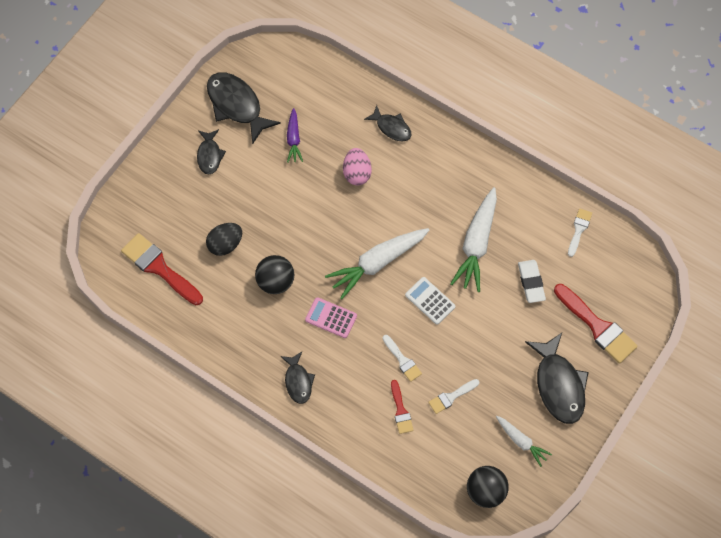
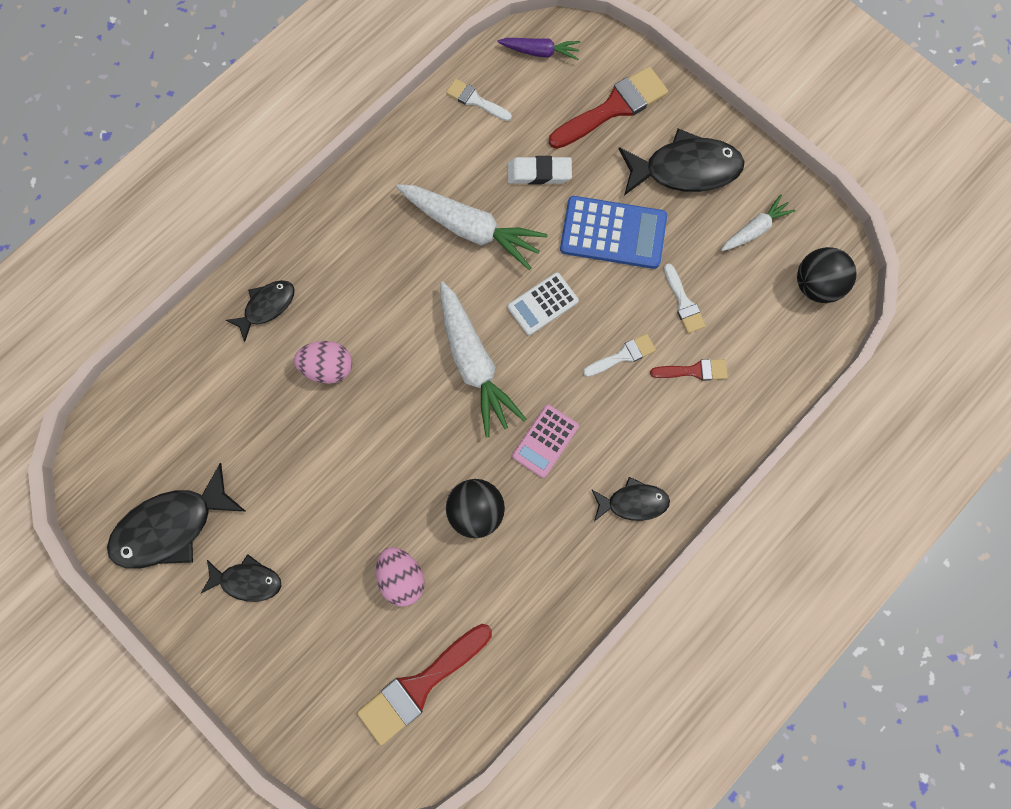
camera: 80 degrees left, 10 degrees up
black egg [206,223,242,256] -> pink egg [376,547,425,606]
purple carrot [287,108,303,163] -> purple carrot moved to [498,38,580,60]
none -> blue calculator [560,196,667,269]

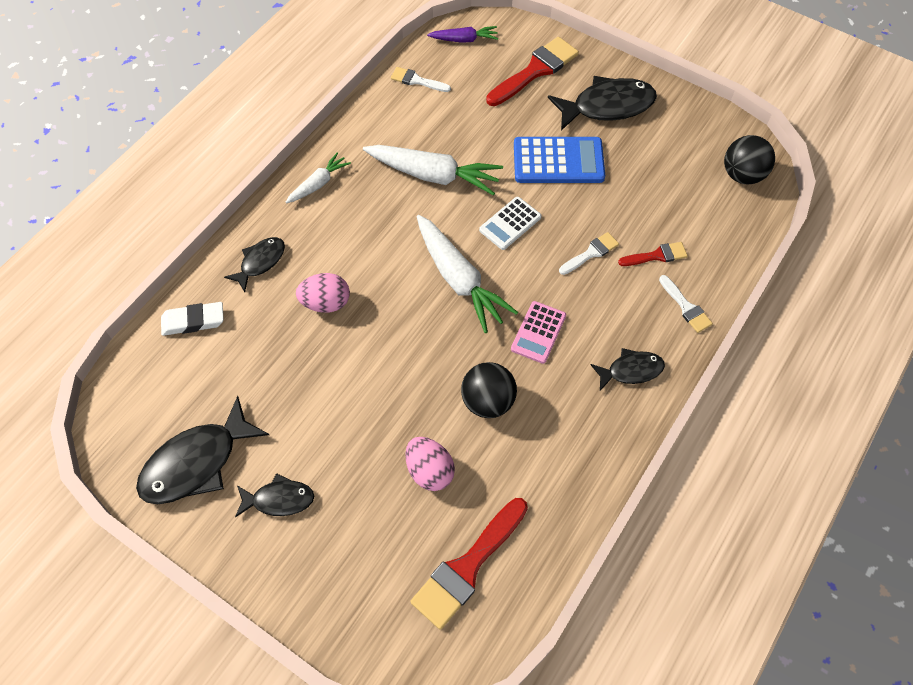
camera: 10 degrees left, 15 degrees down
white eraser [507,156,572,185] -> white eraser moved to [161,302,224,336]
white brush [664,263,706,333] -> white brush moved to [659,275,713,333]
white carrot [721,194,796,251] -> white carrot moved to [285,152,351,203]

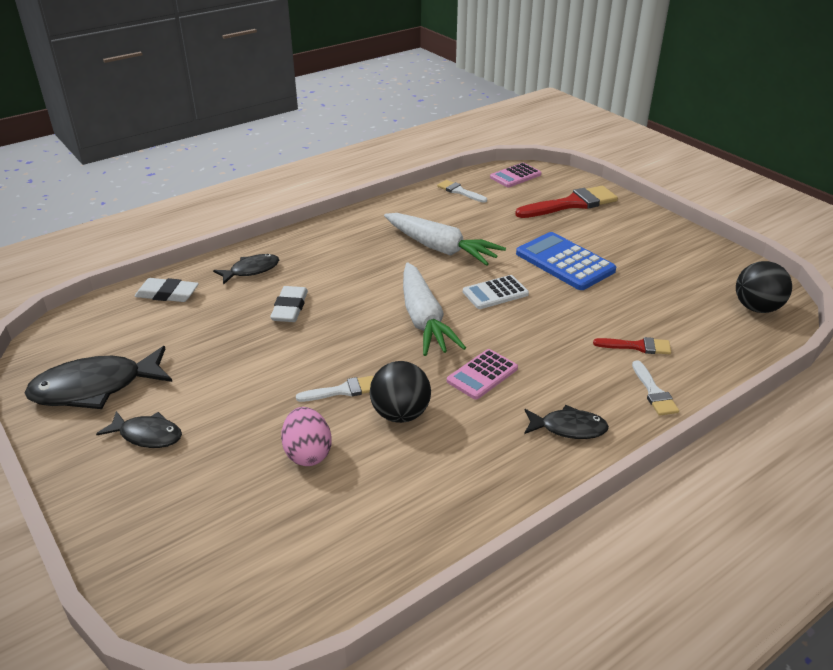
camera: 20 degrees right, 25 degrees down
white carrot [285,152,351,203] -> none
pink egg [296,273,350,313] -> white eraser [270,286,308,322]
red brush [410,498,528,630] -> none
purple carrot [427,26,498,43] -> pink calculator [490,163,542,187]
blue calculator [514,137,605,183] -> blue calculator turned 150 degrees counterclockwise [516,232,616,290]
black fish [548,76,657,131] -> none
white brush [559,232,619,275] -> white brush moved to [296,376,373,402]

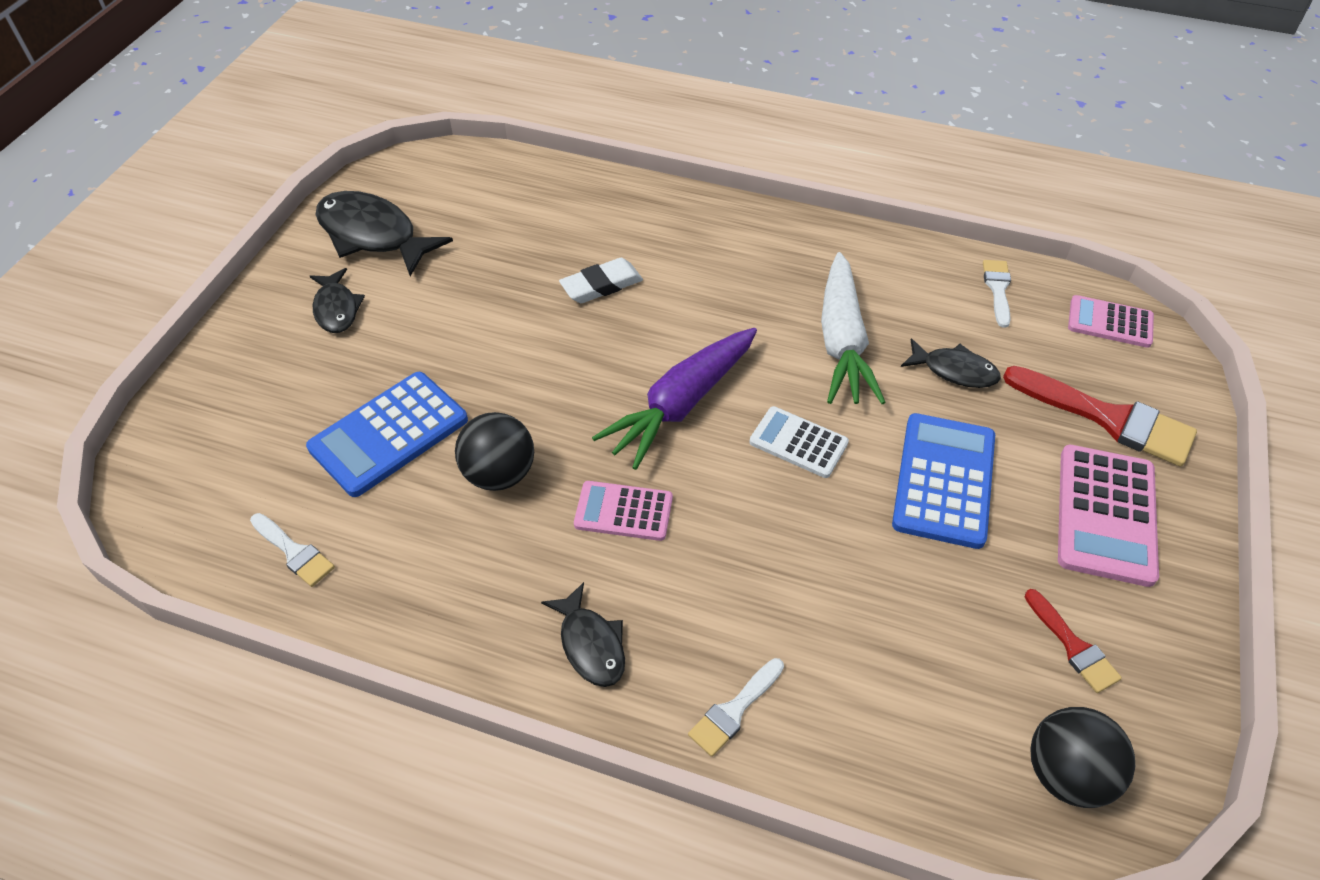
camera: 55 degrees right, 15 degrees up
white eraser [135,278,199,302] -> none
black fish [213,254,279,285] -> black fish moved to [901,339,1001,388]
pink egg [281,407,332,466] -> blue calculator [306,372,468,497]
white brush [296,376,373,402] -> white brush moved to [250,513,335,587]
white carrot [403,263,466,356] -> purple carrot [592,328,757,470]
red brush [593,337,671,354] -> red brush moved to [1025,589,1122,693]
none -> pink calculator [1058,445,1159,587]

